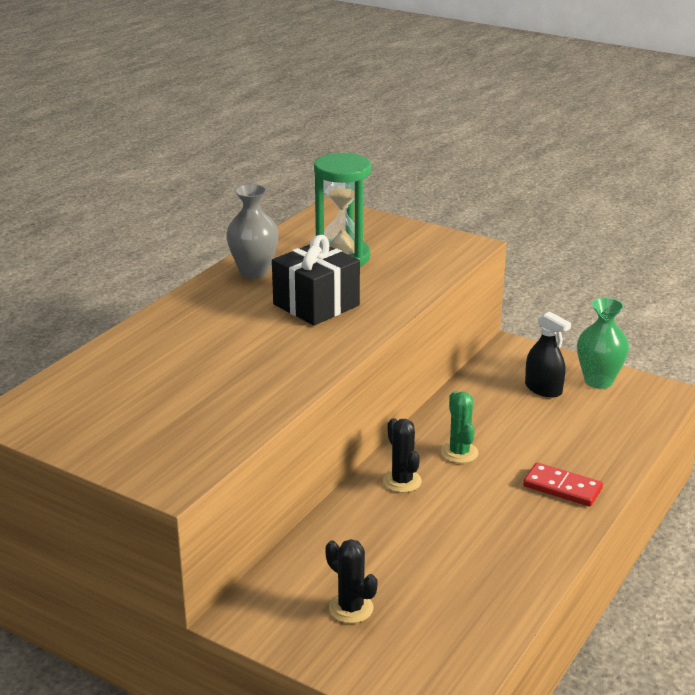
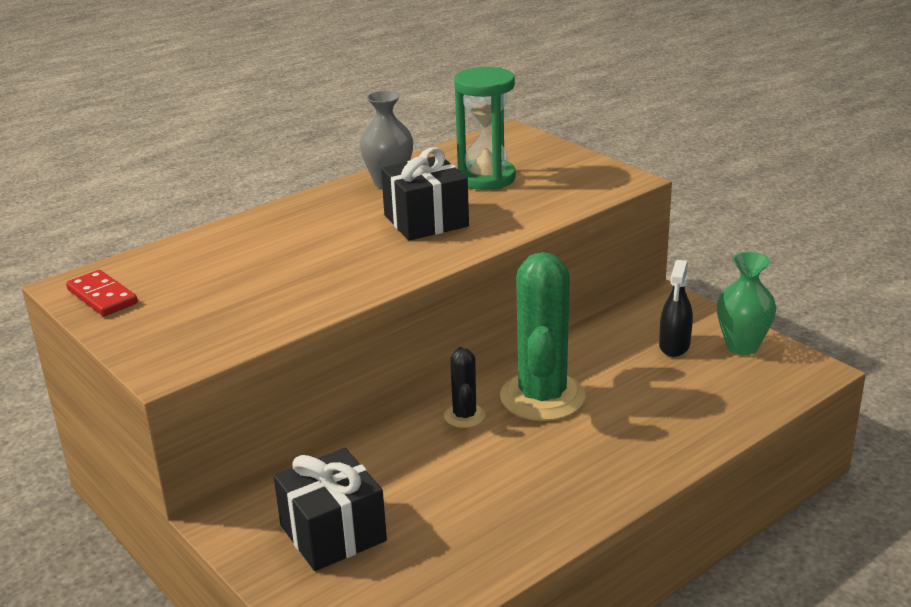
camera: 20 degrees right, 0 degrees up
black cactus [325,539,378,623] -> black gift [274,448,387,571]
green cactus [441,391,478,463] -> green cactus [500,252,586,421], size x2.09
red domino [523,462,603,507] -> red domino moved to [66,270,138,316]
black spray bottle [525,311,571,398] -> black spray bottle turned 45 degrees clockwise [659,260,693,357]

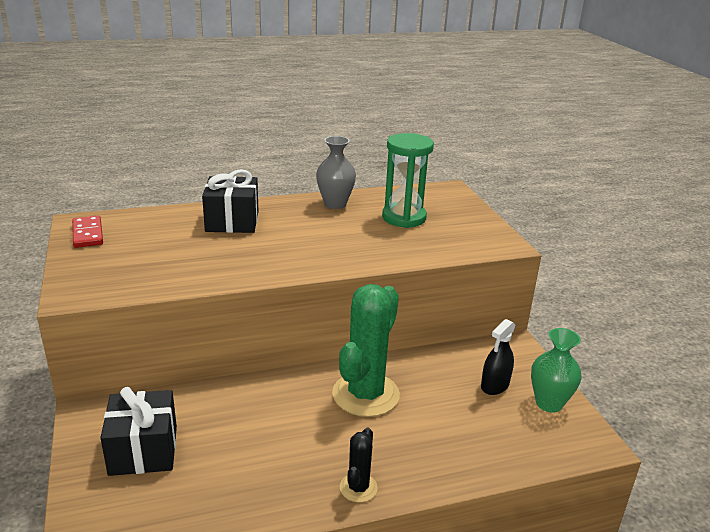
camera: 20 degrees right, 0 degrees up
black gift [381,147,469,241] -> black gift moved to [202,169,259,233]
black cactus [444,347,486,428] -> black cactus moved to [340,428,378,502]

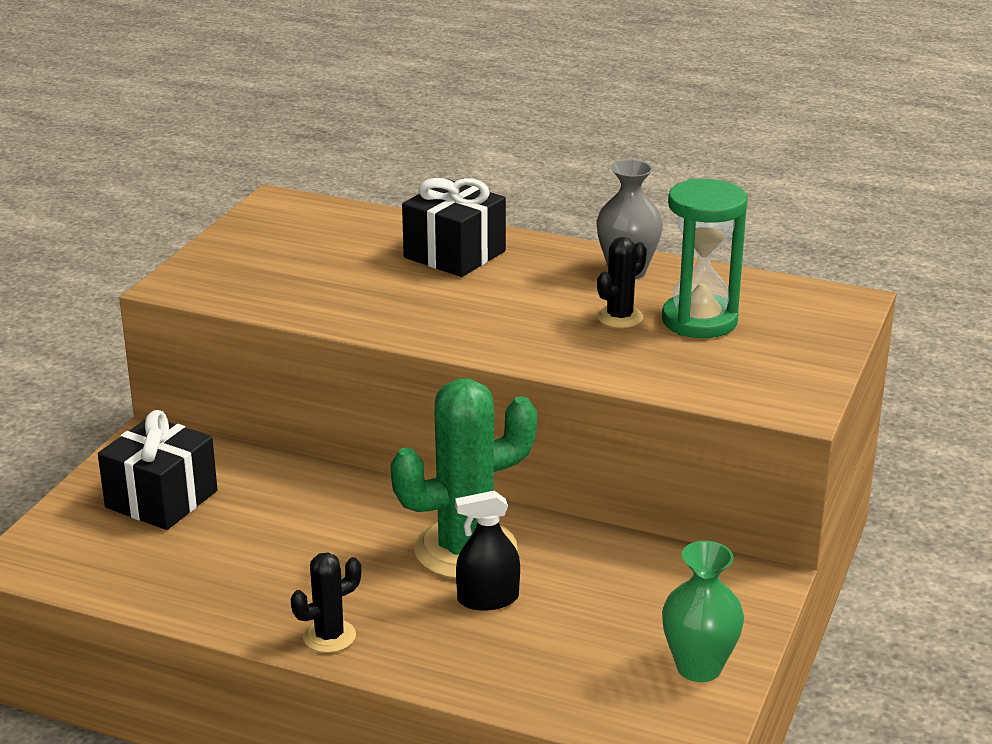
camera: 40 degrees right, 0 degrees up
red domino [72,216,103,248] -> none
black spray bottle [481,319,515,395] -> black spray bottle moved to [455,490,520,611]
none -> black cactus [597,237,647,328]

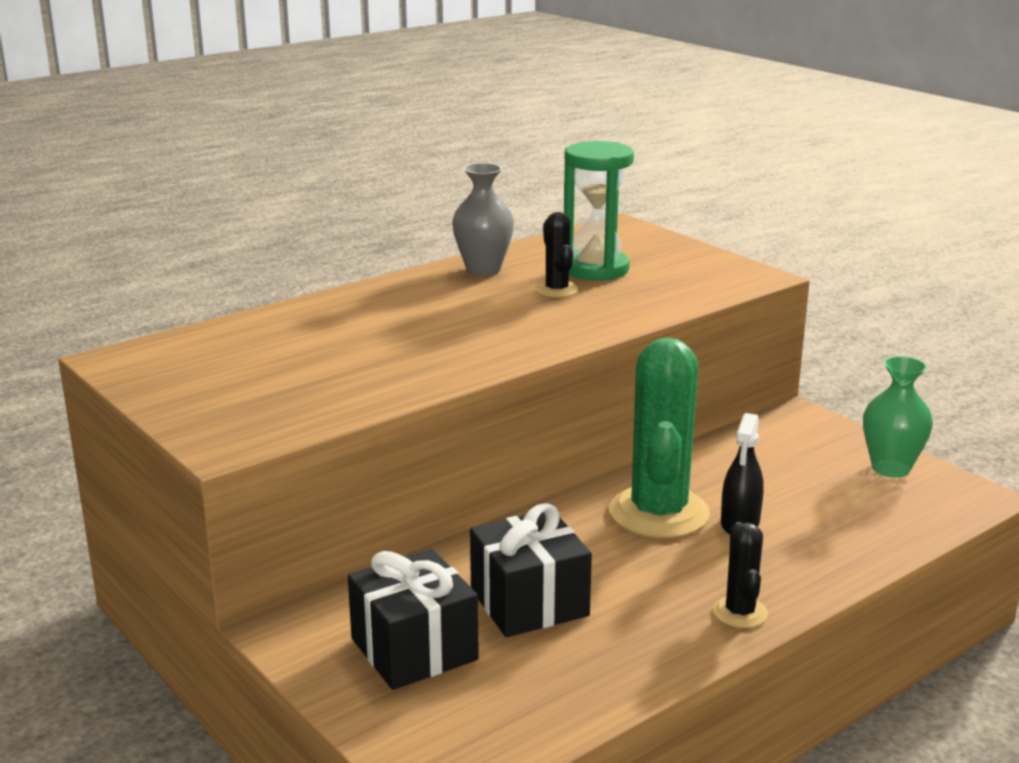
camera: 60 degrees left, 5 degrees down
black gift [402,178,506,277] -> black gift moved to [470,503,592,637]

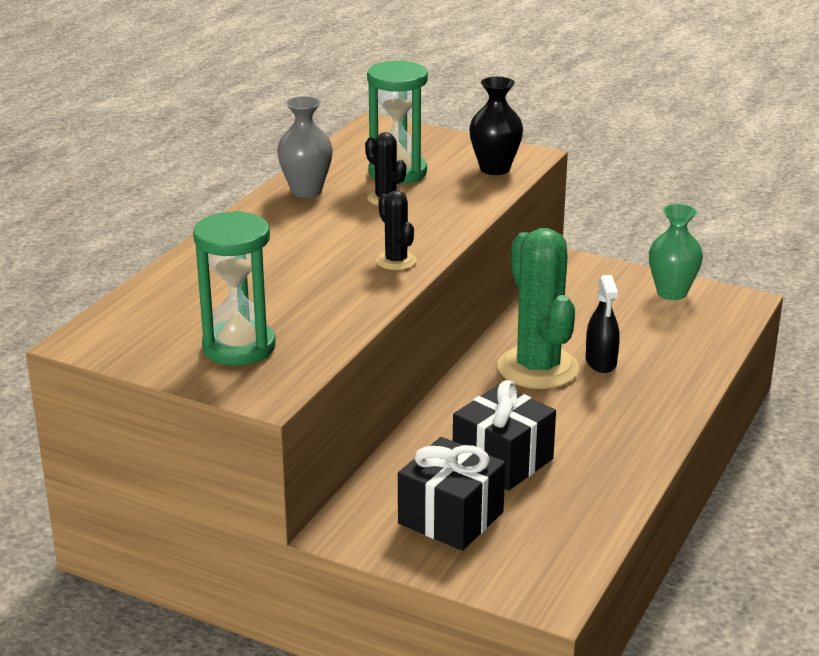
camera: 25 degrees left, 5 degrees up
black cactus [713,522,768,628] -> black cactus moved to [376,190,417,270]
none -> green hourglass [193,211,276,365]
none -> black vase [469,77,523,175]

